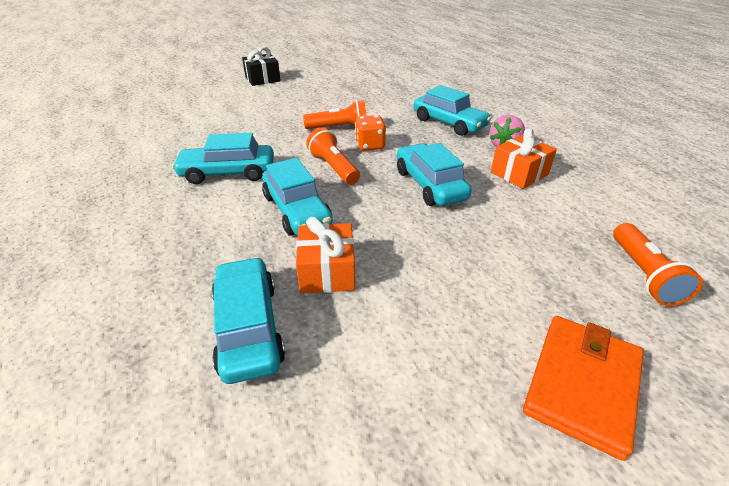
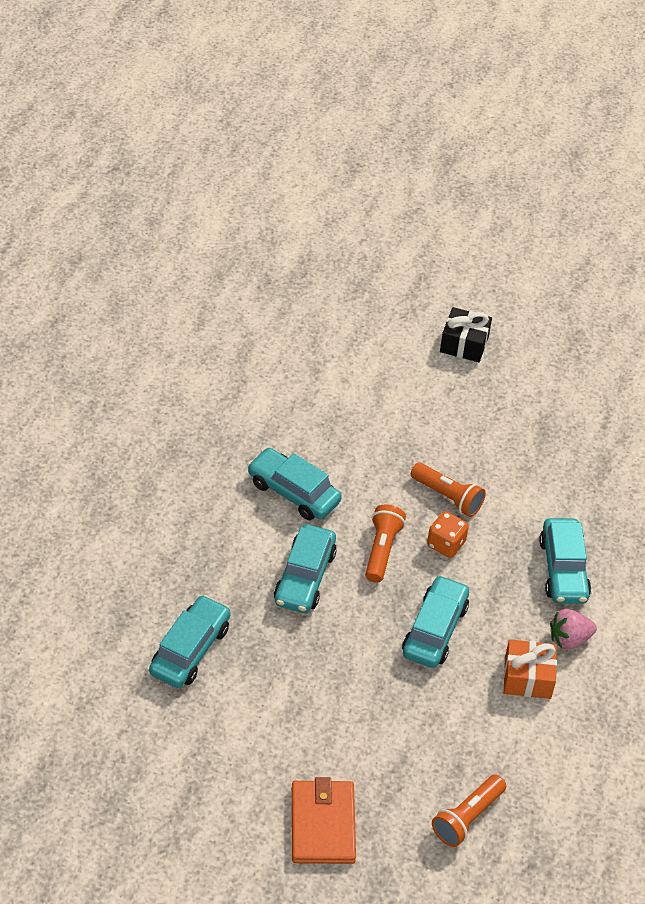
camera: 40 degrees right, 10 degrees up
orange gift [296,217,355,294] -> none
orange wallet [523,316,644,461] -> orange wallet turned 75 degrees counterclockwise [292,777,356,864]

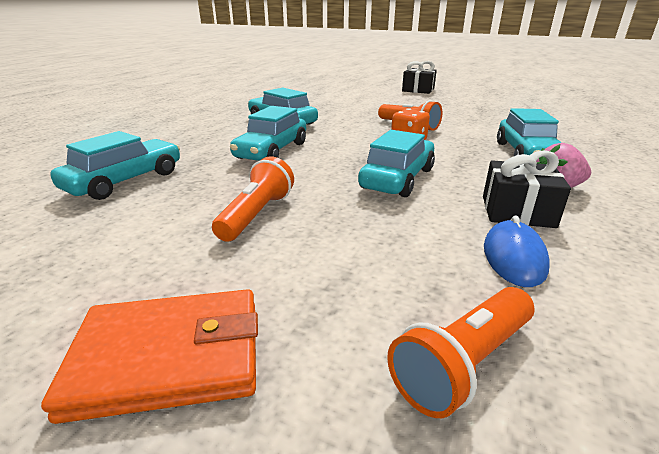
camera: 10 degrees right, 20 degrees down
orange wallet [292,777,356,864] -> orange wallet turned 75 degrees clockwise [41,289,258,424]
orange flashlight [365,504,406,583] -> orange flashlight moved to [212,157,294,242]
orange gift [504,639,557,699] -> black gift [483,150,571,228]
none -> blue mouse [484,215,550,287]

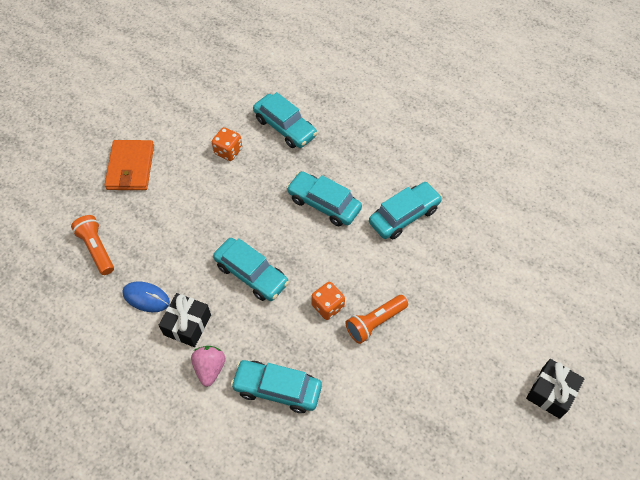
camera: 100 degrees right, 30 degrees up
orange flashlight [212,157,294,242] -> none
none -> orange dice [212,127,242,161]

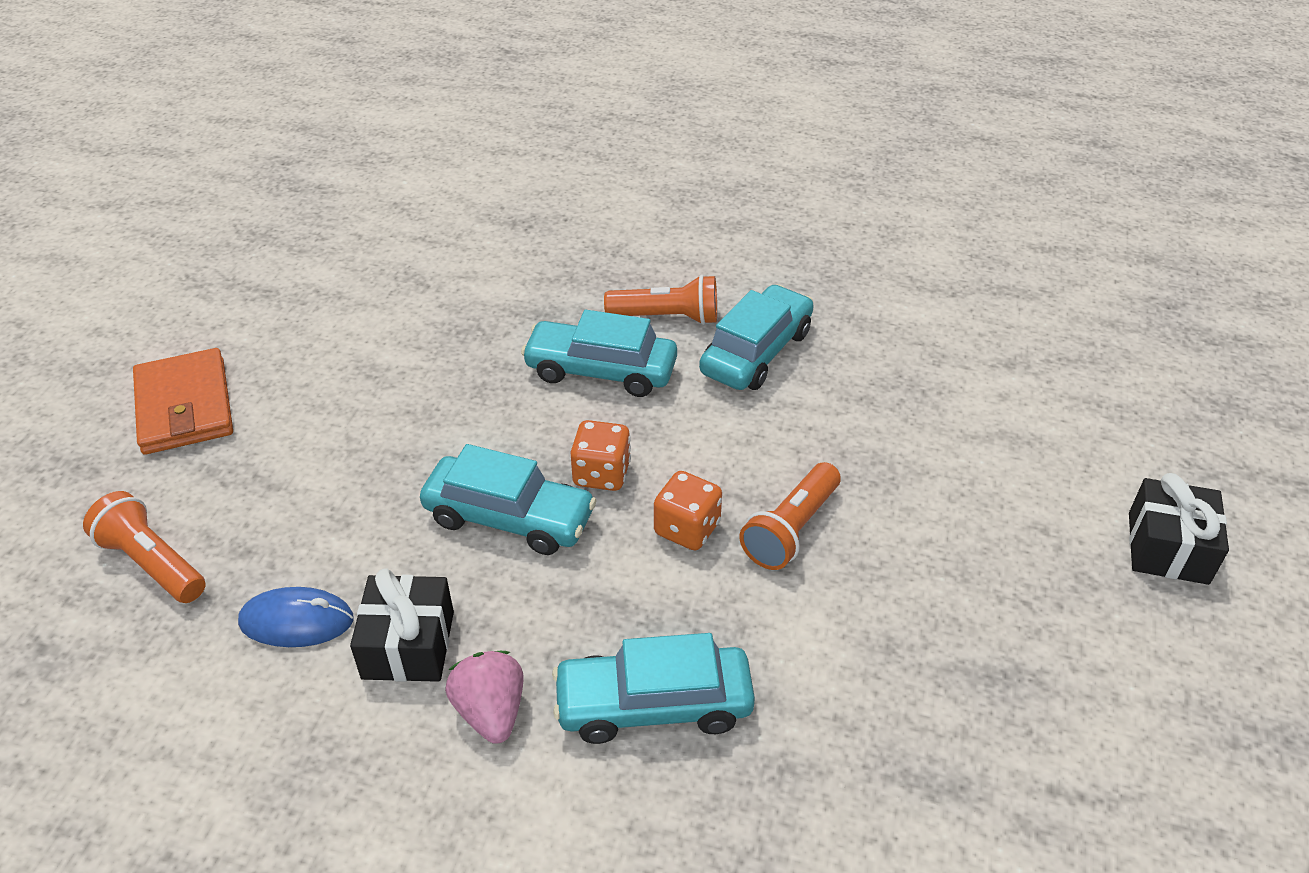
camera: 20 degrees left, 15 degrees down
orange dice [212,127,242,161] -> orange dice moved to [570,420,631,491]
turquoise car [253,92,317,148] -> none
none -> orange flashlight [604,275,717,325]

